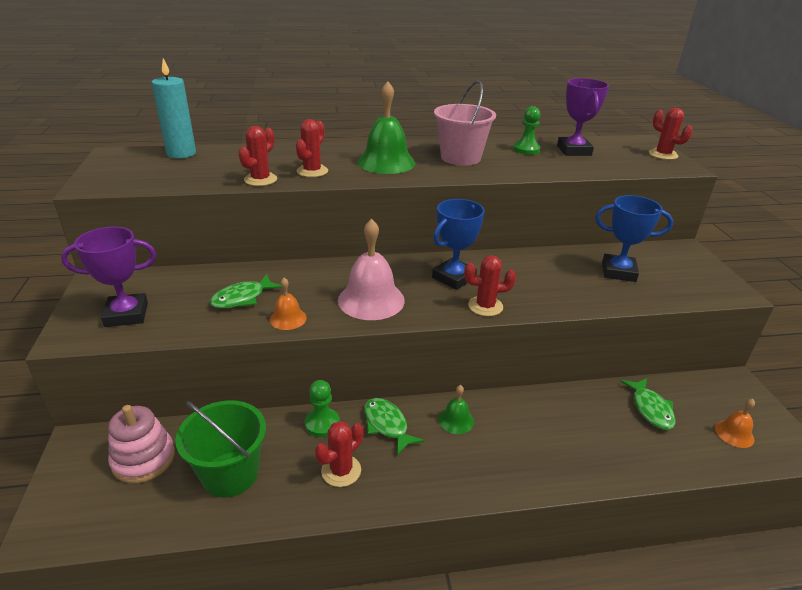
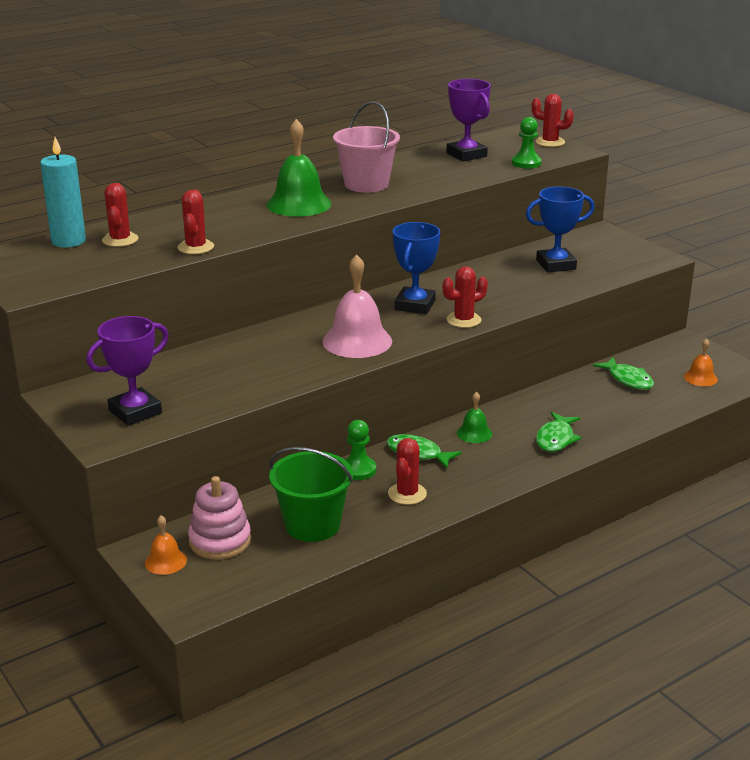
camera: 25 degrees left, 5 degrees down
green fish [210,274,282,309] -> green fish moved to [536,412,581,452]
orange bell [270,278,307,330] -> orange bell moved to [145,515,187,575]
red cactus [296,119,328,177] -> red cactus moved to [102,183,138,247]
green pawn [513,106,541,155] -> green pawn moved to [512,117,542,168]

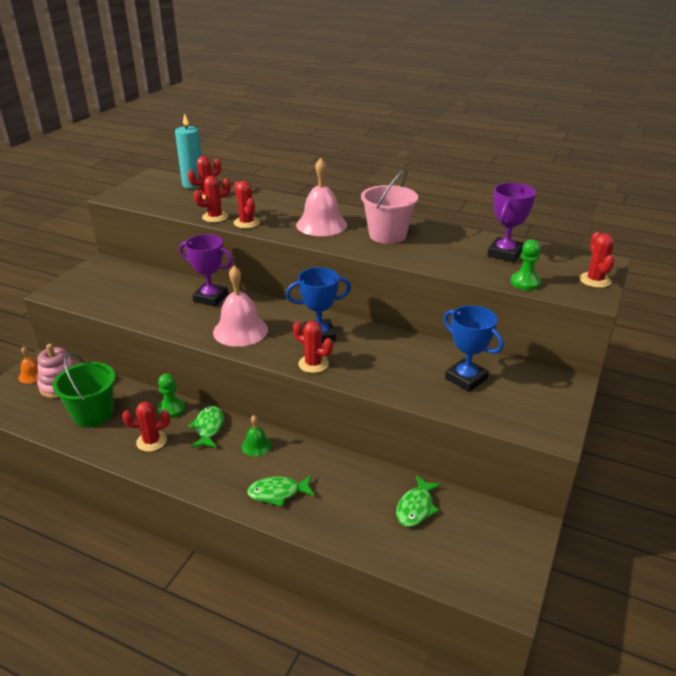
camera: 60 degrees right, 5 degrees up
purple trophy [86,316,169,426] -> purple trophy moved to [179,234,233,307]
green bell [267,119,331,217] -> pink bell [296,158,347,236]
orange bell [684,338,718,386] -> none
none -> red cactus [234,181,260,228]

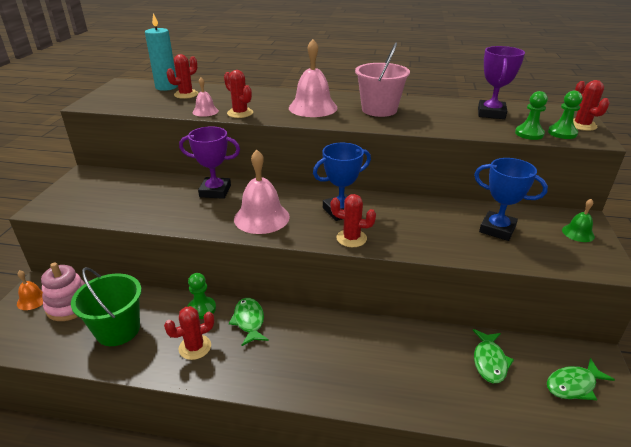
camera: 15 degrees left, 0 degrees up
red cactus [194,176,231,222] -> pink bell [193,77,219,117]
green bell [241,415,272,457] -> green bell moved to [562,199,595,242]
green fish [247,475,315,507] -> green fish moved to [547,358,615,400]
none -> green pawn [548,91,582,139]

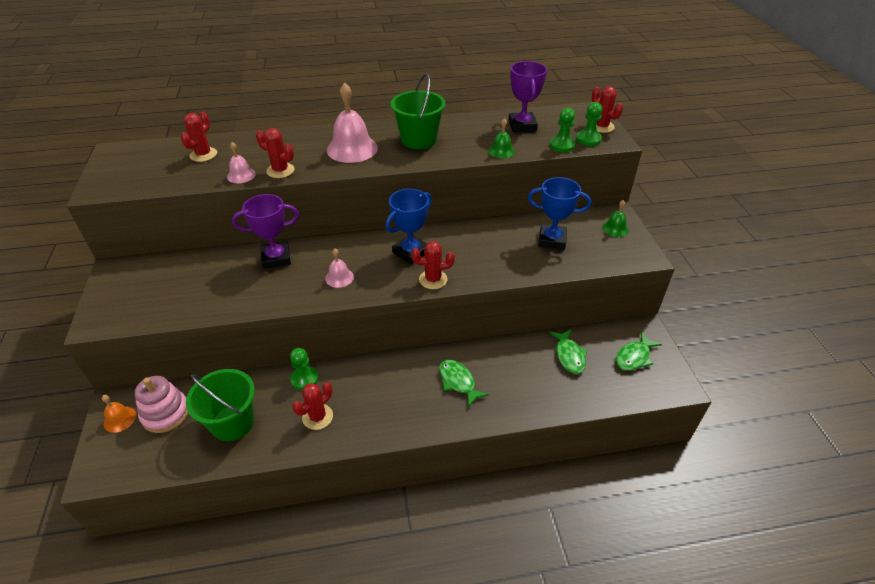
camera: 20 degrees left, 10 degrees up
turquoise candle [145,13,178,91] -> none
green fish [229,298,269,346] -> green fish moved to [439,360,489,407]
pink bell [234,150,290,234] -> pink bell [325,249,354,288], size x0.52
pink bucket [355,43,410,117] -> green bucket [391,74,446,149]
none -> green bell [488,118,515,158]

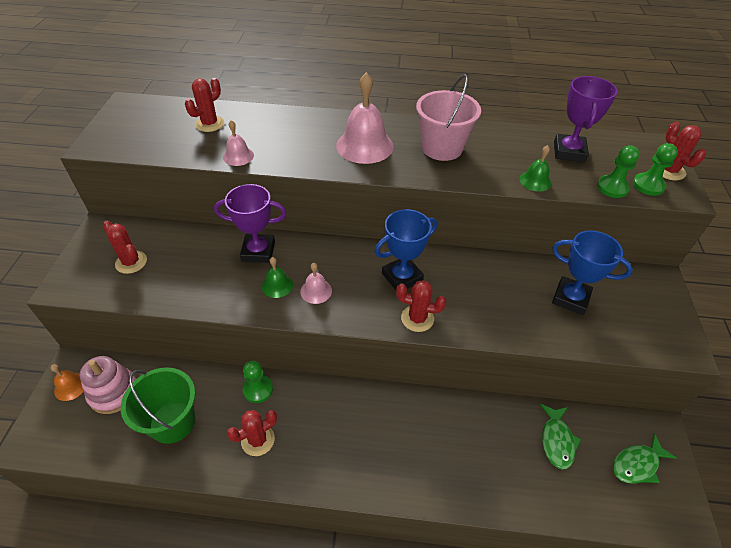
camera: 15 degrees right, 5 degrees up
red cactus [256,128,295,178] -> red cactus moved to [103,221,147,274]
green bucket [391,74,446,149] -> pink bucket [416,74,481,161]
green fish [439,360,489,407] -> none
green bell [602,200,629,237] -> green bell moved to [262,257,293,298]

